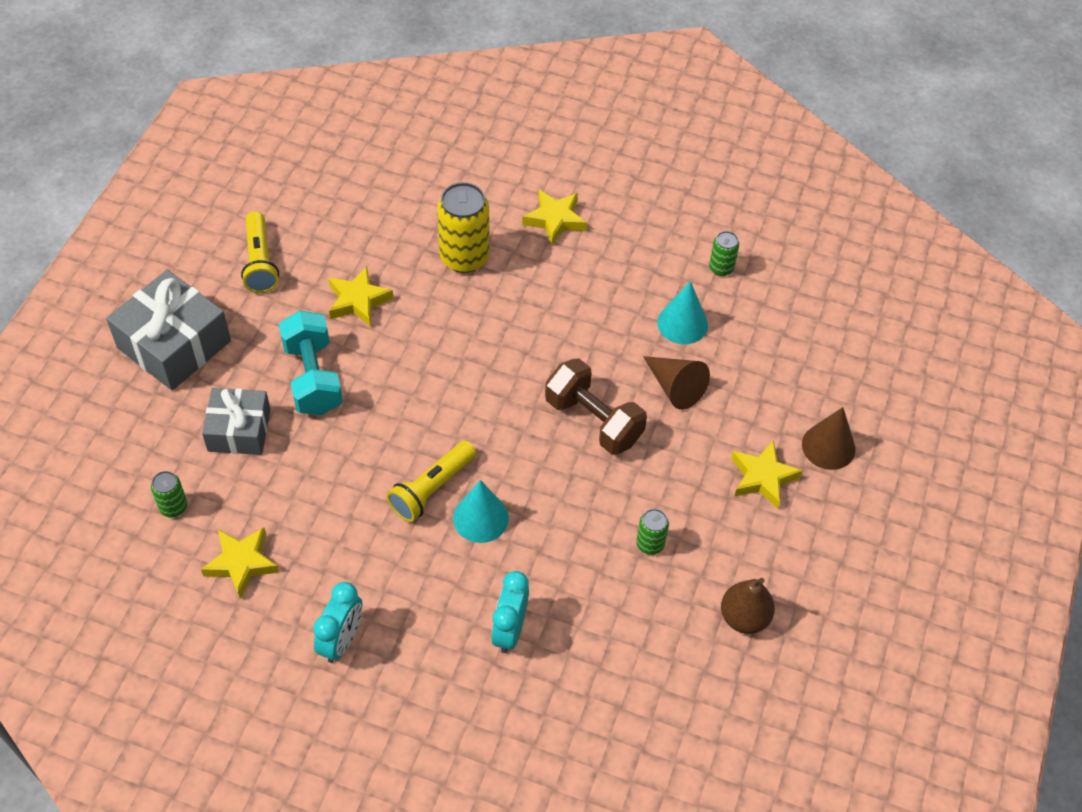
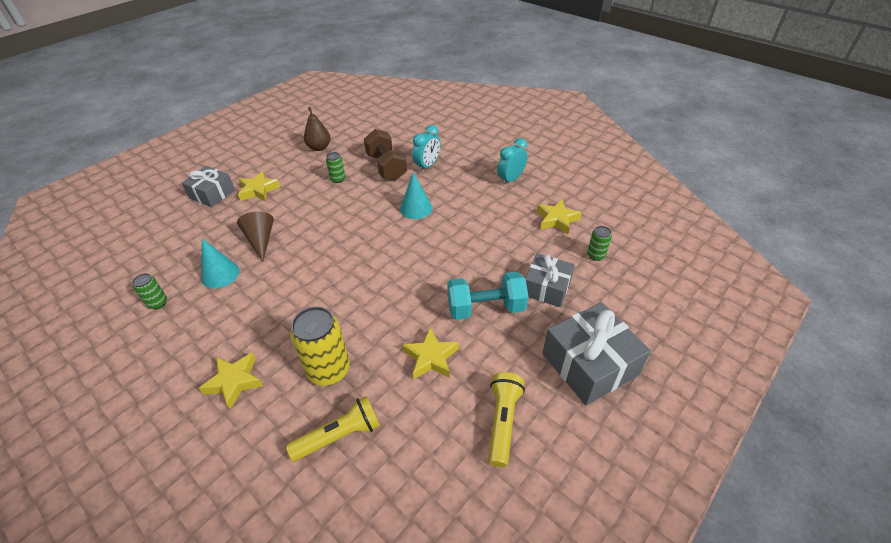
camera: 155 degrees left, 10 degrees down
turquoise dumbbell [279,311,343,415] -> turquoise dumbbell turned 75 degrees clockwise [447,272,529,320]
yellow flashlight [387,441,476,522] -> yellow flashlight moved to [286,396,380,461]
brown dumbbell [545,358,647,455] -> brown dumbbell moved to [364,129,407,181]
brown cone [802,407,855,470] -> grey gift [182,166,235,207]

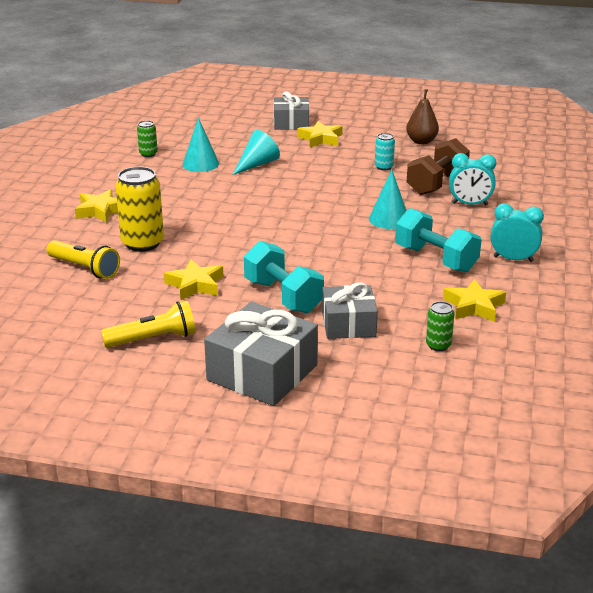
camera: 60 degrees right, 15 degrees down
brown cone [237,211,274,262] -> turquoise cone [233,130,280,175]
green can [326,152,346,183] -> turquoise can [375,133,395,170]
none -> turquoise dumbbell [395,208,481,272]

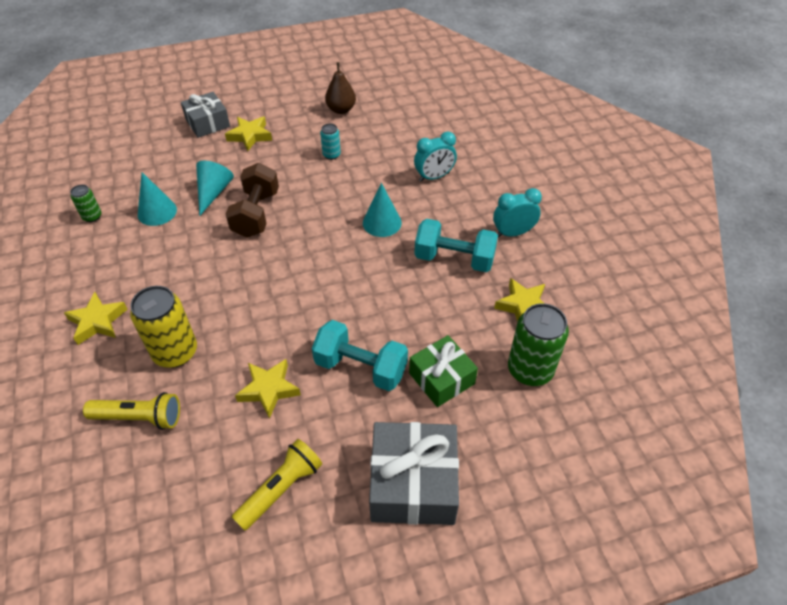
camera: 30 degrees left, 20 degrees up
grey gift [322,282,378,339] -> green gift [409,335,478,407]
brown dumbbell [407,138,470,195] -> brown dumbbell moved to [226,163,279,238]
green can [426,301,455,351] -> green can [508,303,569,386], size x1.96

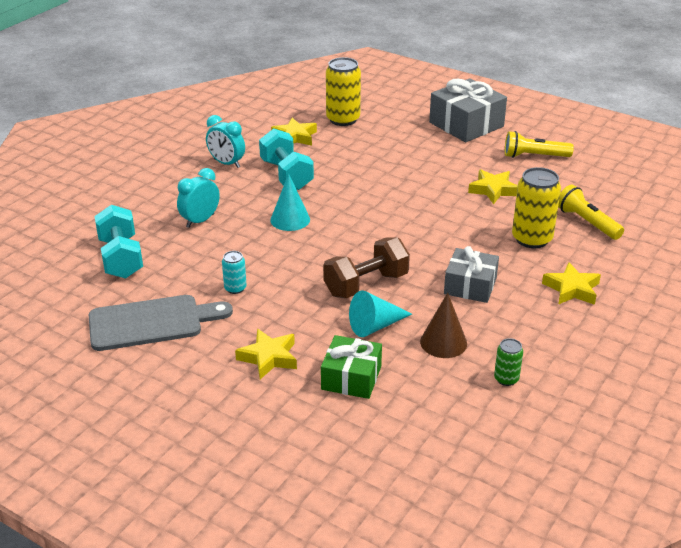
camera: 130 degrees left, 15 degrees down
turquoise cone [138,172,177,226] -> brown cone [420,293,467,358]
grey gift [181,92,230,138] -> grey gift moved to [444,246,499,303]
turquoise dumbbell [312,320,408,391] -> turquoise dumbbell moved to [94,205,143,279]
brown pear [325,62,356,114] -> grey cutting board [89,295,233,351]
green gift [409,335,478,407] -> green gift moved to [321,335,382,399]
turquoise clock [414,132,457,182] -> turquoise clock turned 75 degrees counterclockwise [177,168,220,228]
green can [508,303,569,386] -> yellow can [326,57,361,126]

